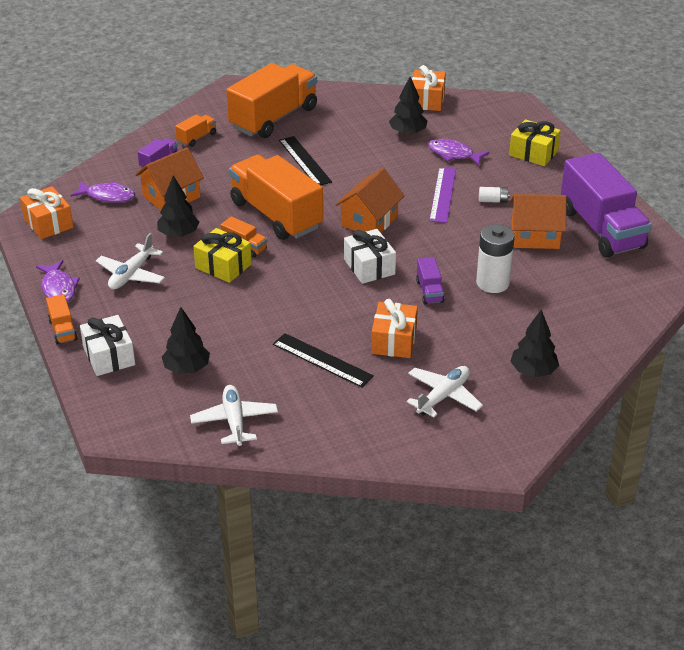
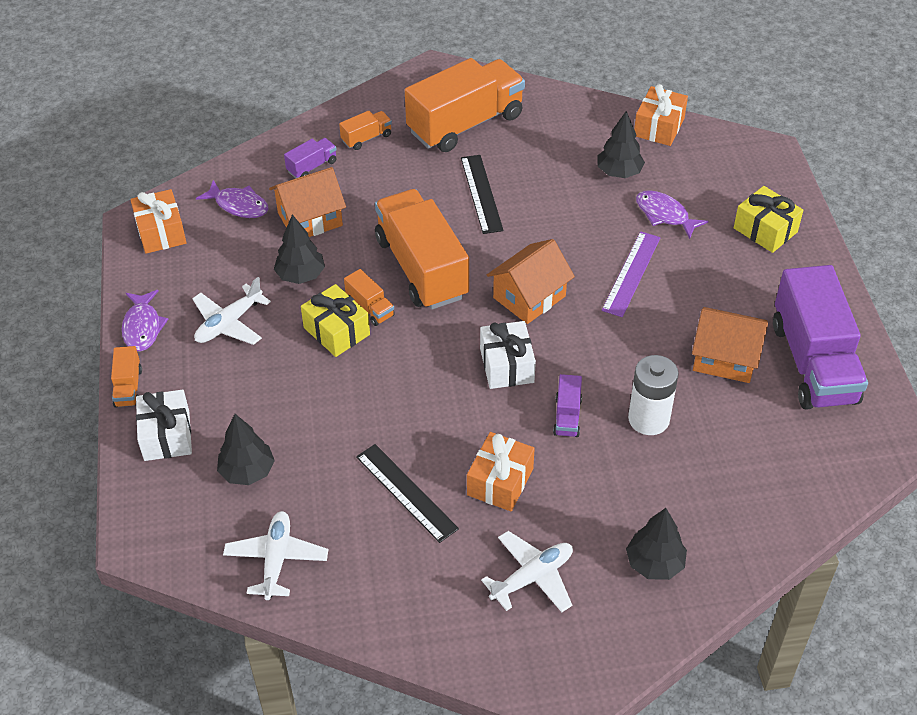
camera: 15 degrees right, 10 degrees up
white battery [479,187,510,203] -> none

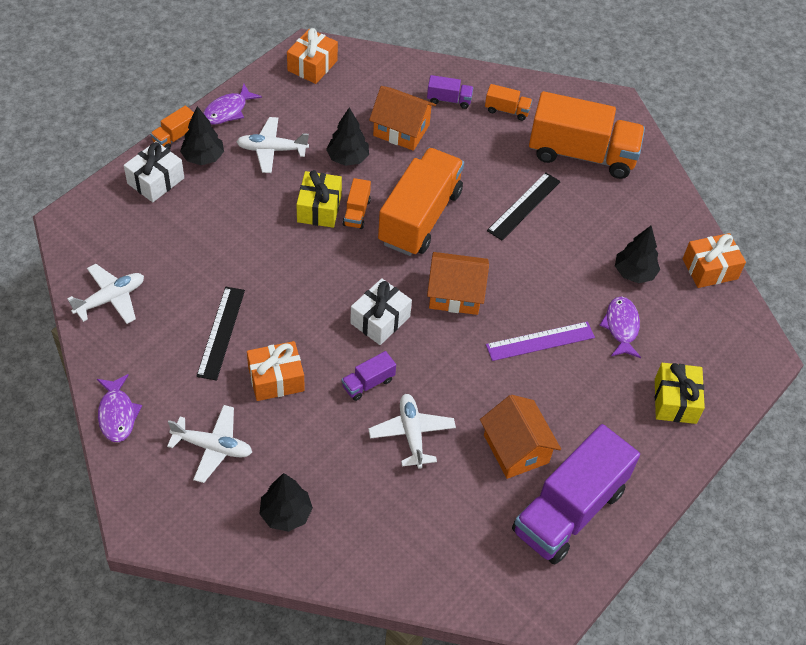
camera: 45 degrees right, 5 degrees up
purple fish [196,180,269,218] -> purple fish moved to [97,374,142,442]
black tree [217,414,275,485] -> black tree moved to [180,106,224,165]
white battery [628,355,679,435] -> white plane [368,394,456,469]

